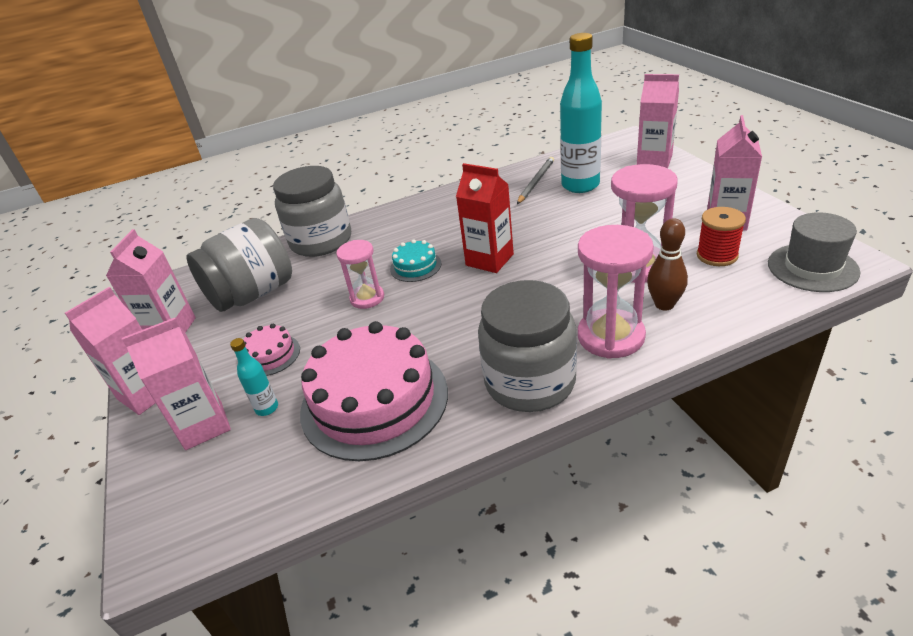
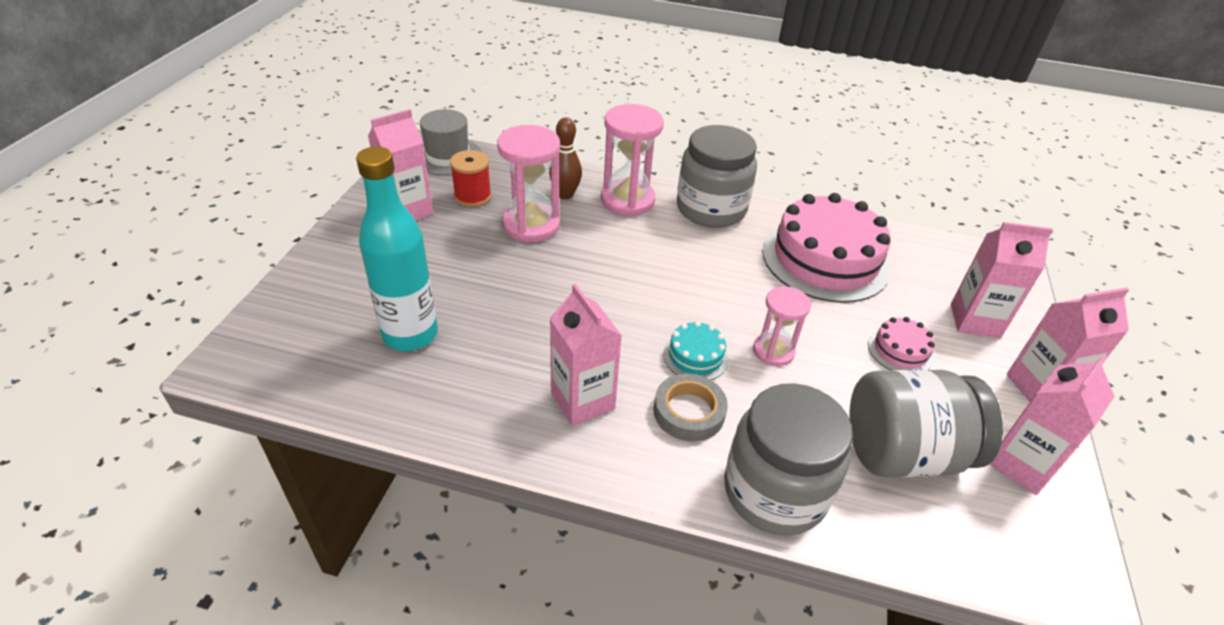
camera: 150 degrees left, 5 degrees up
turquoise bottle [230,338,278,416] -> none
red carton [456,163,514,273] -> none
grey pencil [517,157,554,204] -> none
pink carton [637,74,679,168] -> pink carton moved to [550,283,622,426]
none -> grey tape [654,373,728,442]

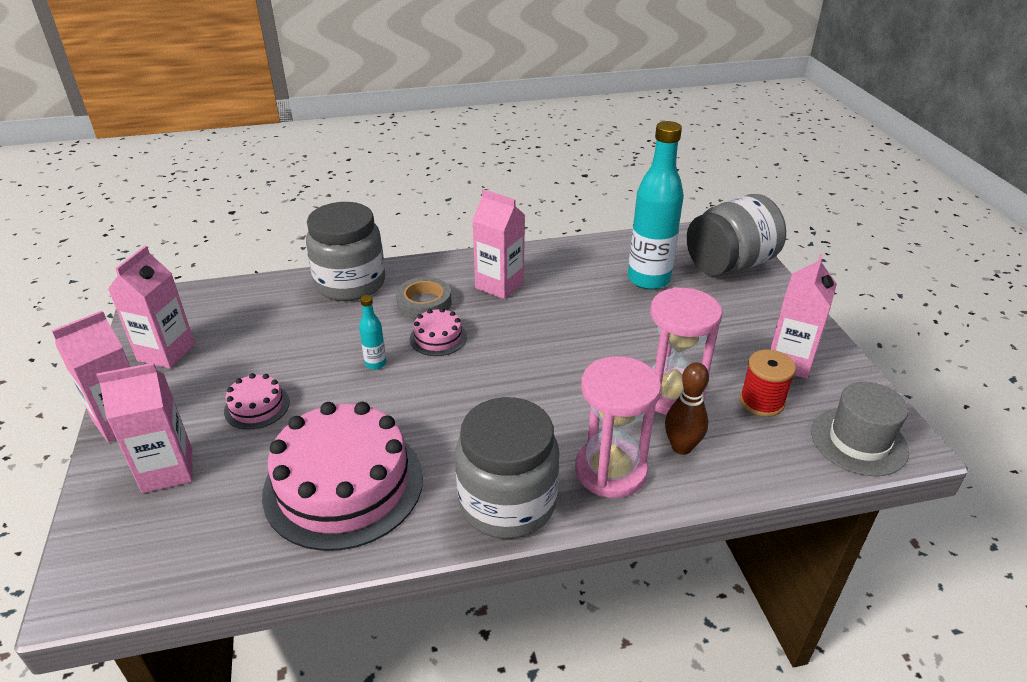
camera: 155 degrees right, 5 degrees down
turquoise cake [663,321,729,380] -> pink cake [410,308,467,356]
pink hourglass [753,286,811,366] -> turquoise bottle [359,295,386,370]
grey jar [849,369,1003,477] -> grey jar moved to [687,194,786,276]

